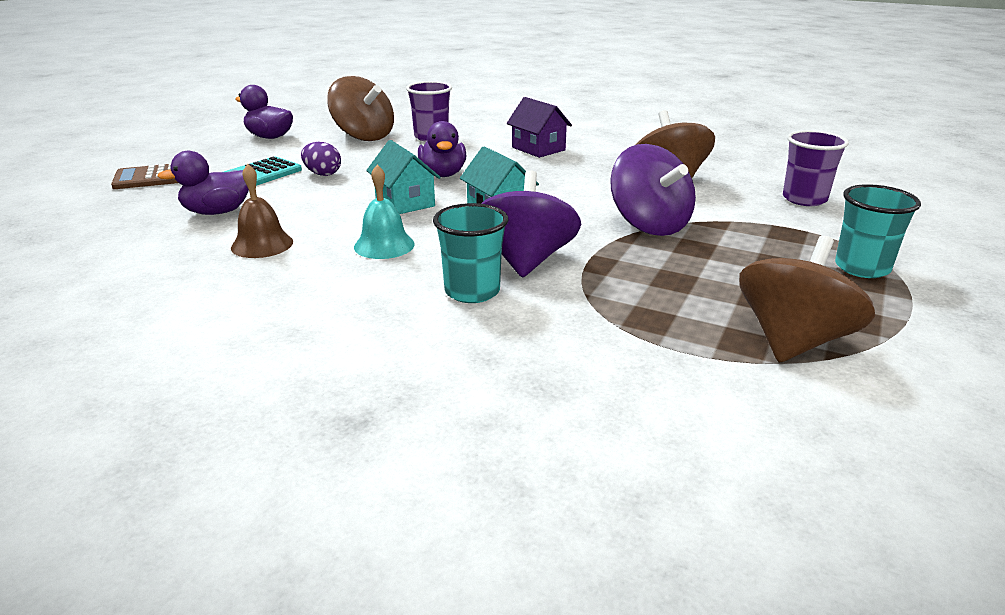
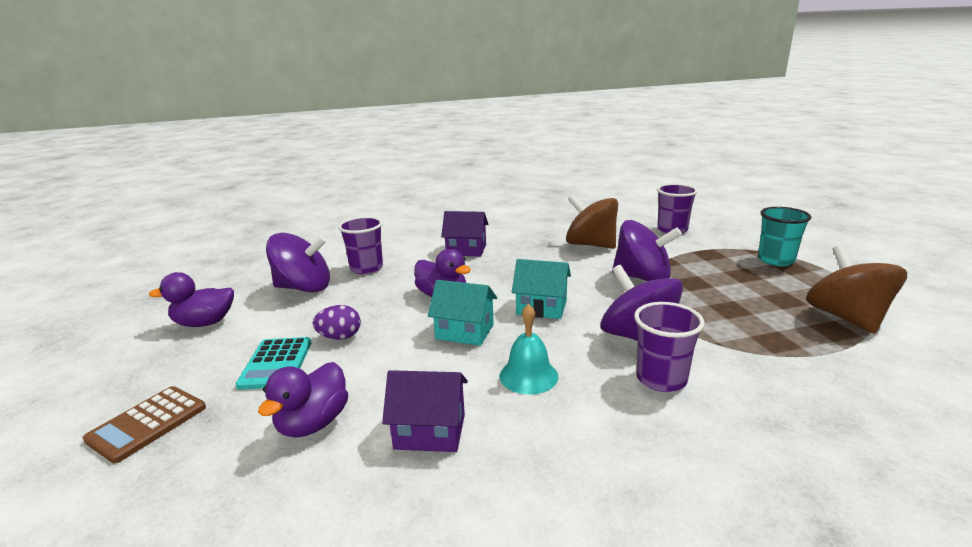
camera: 40 degrees left, 5 degrees down
brown bell [231,164,293,258] -> purple house [382,370,468,452]
brown spinning top [327,76,394,141] -> purple spinning top [266,233,330,292]
turquoise cup [433,203,508,303] -> purple cup [634,302,705,392]

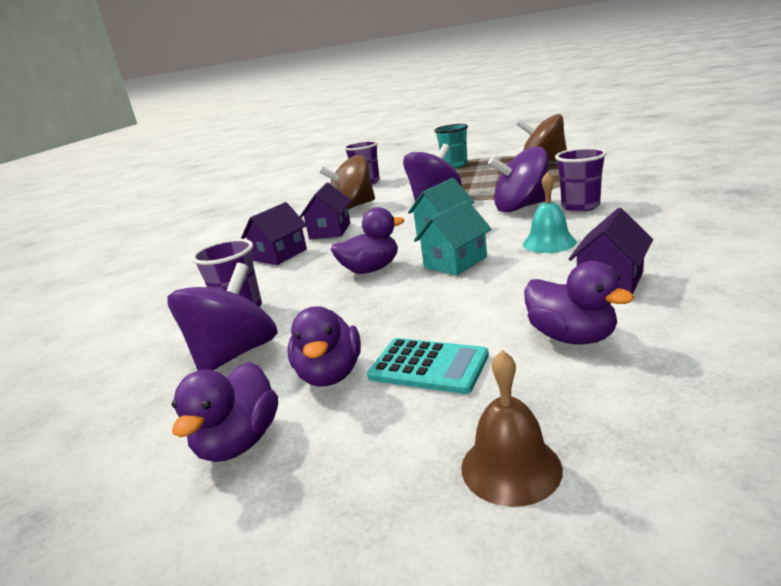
camera: 60 degrees left, 0 degrees up
brown calculator [83,386,206,463] -> brown bell [461,350,563,507]
purple egg [313,305,361,340] -> none
none -> purple duck [288,306,361,387]
none -> purple house [299,183,351,239]

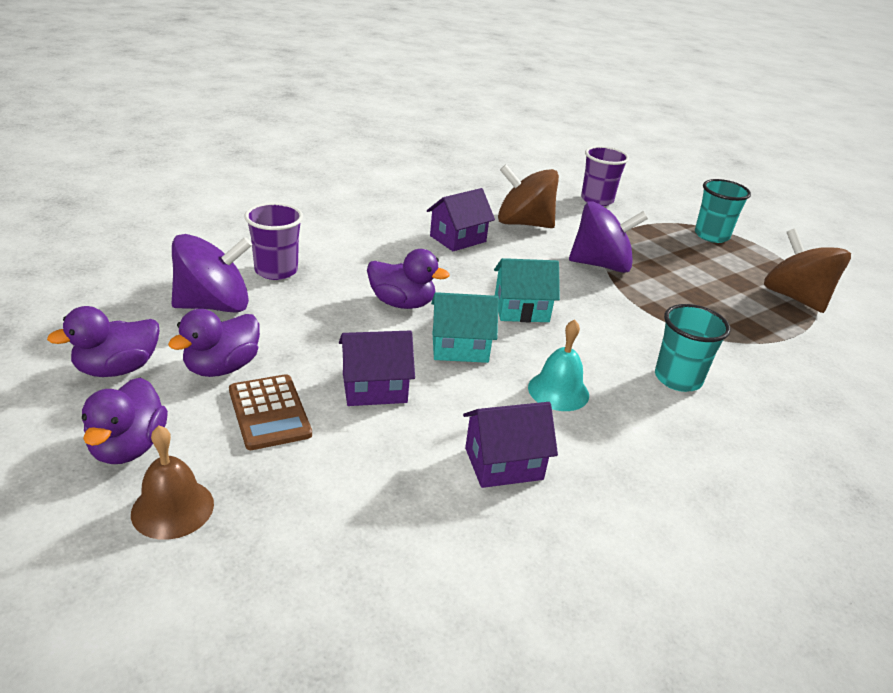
camera: 35 degrees right, 10 degrees up
purple house [241,202,307,265] -> purple house moved to [339,330,415,406]
turquoise calculator [367,338,489,394] -> brown calculator [229,374,312,450]
purple spinning top [488,146,548,212] -> none
purple duck [524,261,634,344] -> purple duck moved to [82,377,168,464]
purple cup [555,148,607,212] -> turquoise cup [655,304,731,392]

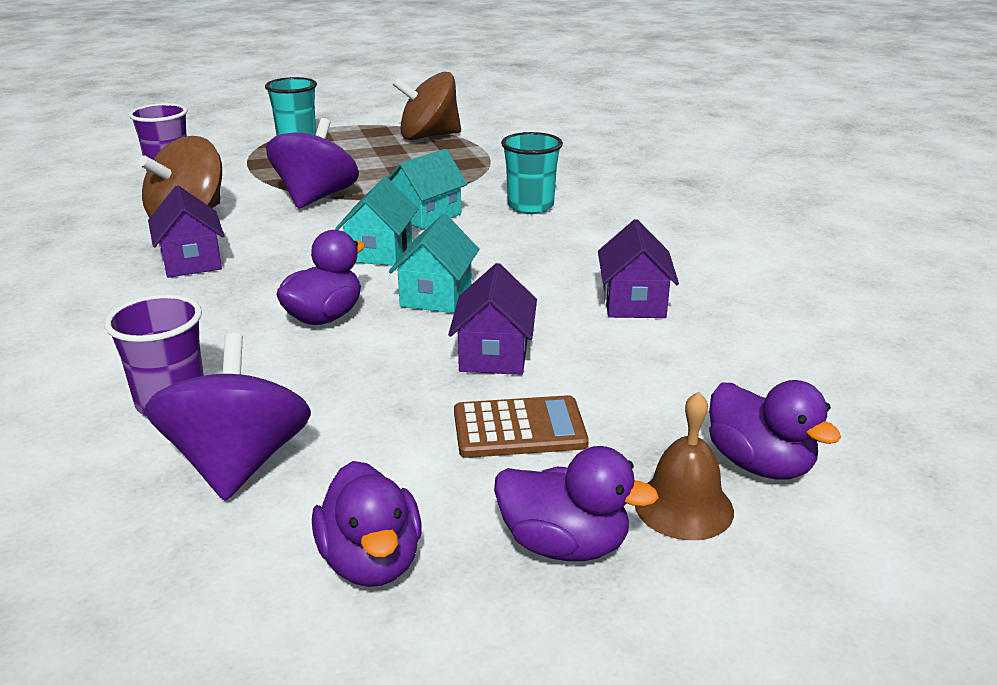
camera: 70 degrees left, 5 degrees down
purple duck [168,309,260,377] -> purple duck moved to [709,380,841,480]
turquoise bell [528,319,589,411] -> none
none -> turquoise house [388,149,468,229]

